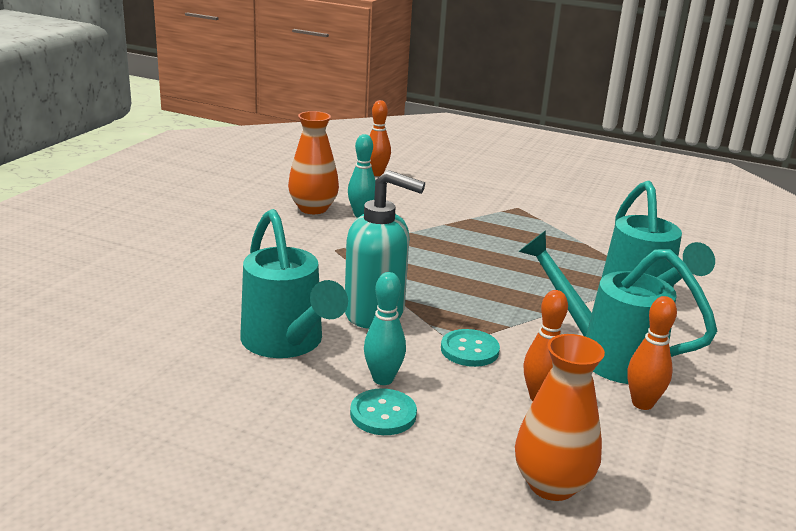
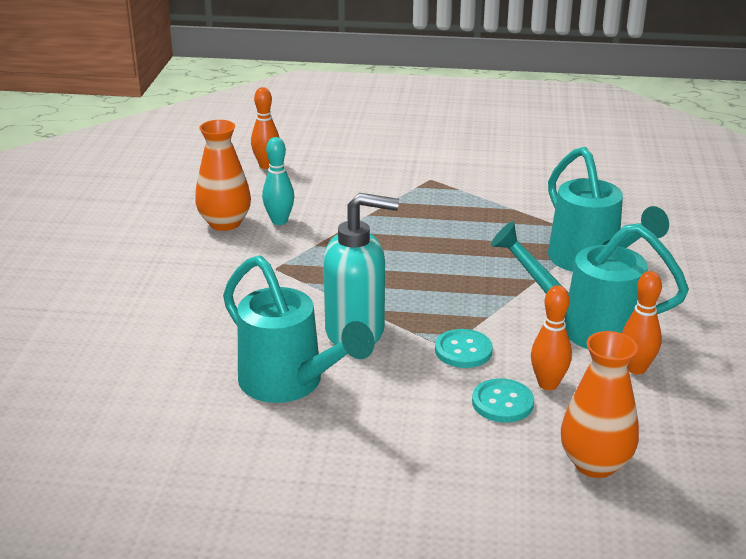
camera: 15 degrees left, 5 degrees up
turquoise button [350,388,417,435] -> turquoise button moved to [472,378,534,423]
turquoise bowling pin [364,272,406,385] -> none

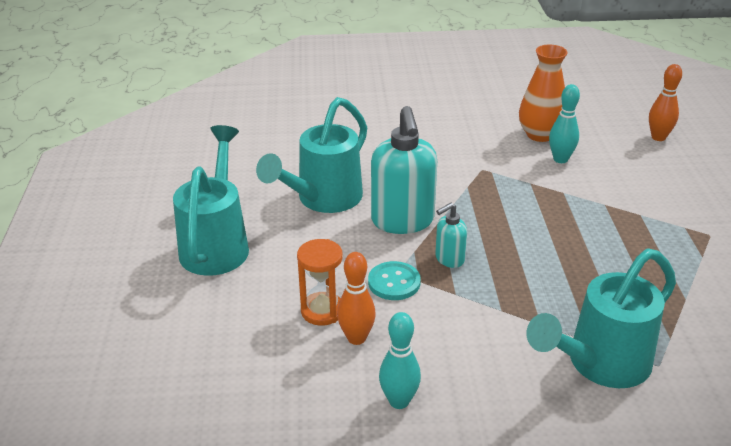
camera: 80 degrees right, 5 degrees up
turquoise button [472,378,534,423] -> orange hourglass [297,239,343,326]
turquoise watering can [491,221,689,349] -> turquoise watering can moved to [173,125,249,276]
orange vase [561,331,639,478] -> none
orange bowling pin [622,271,662,374] -> turquoise bowling pin [379,312,421,409]
none -> turquoise soap dispenser [435,203,467,268]

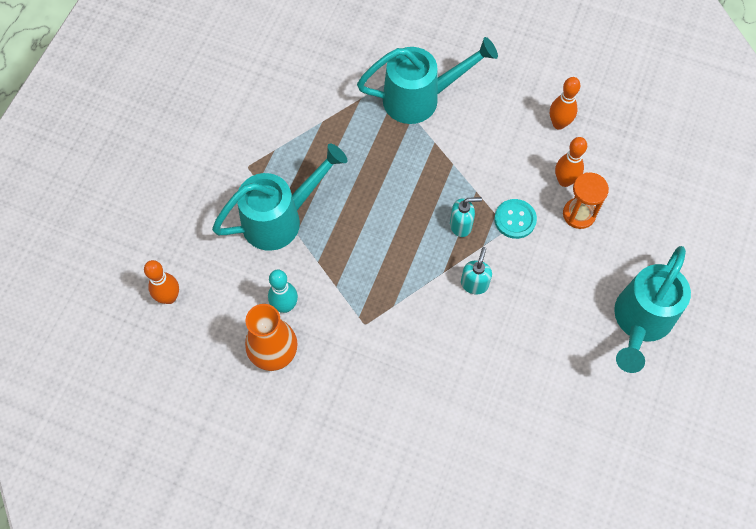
camera: 155 degrees left, 30 degrees up
turquoise watering can [256,97,367,213] -> turquoise watering can moved to [212,144,347,251]
turquoise soap dispenser [371,106,437,234] -> turquoise soap dispenser [461,247,492,294], size x0.50
turquoise bowling pin [379,312,421,409] -> orange bowling pin [550,77,580,130]

